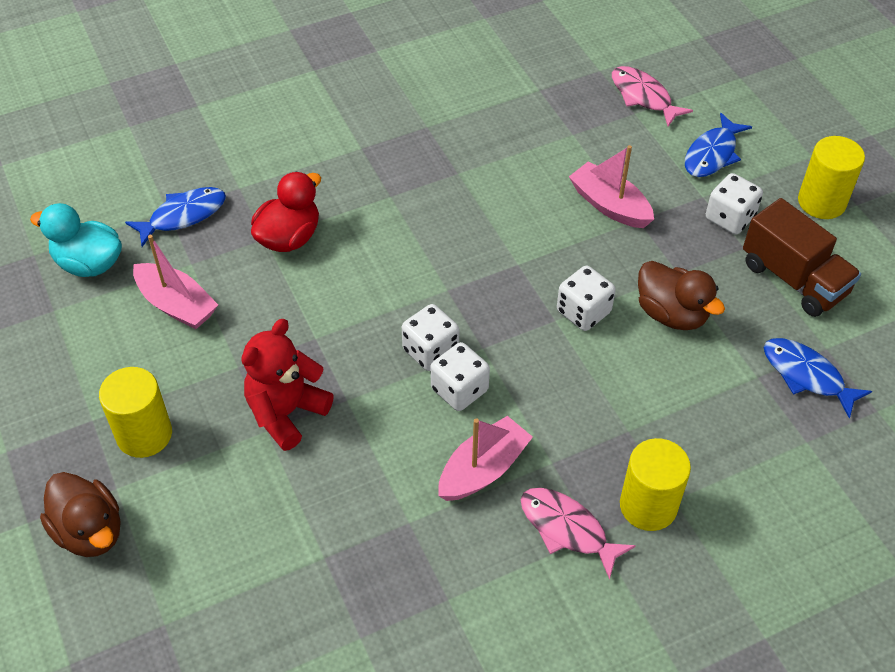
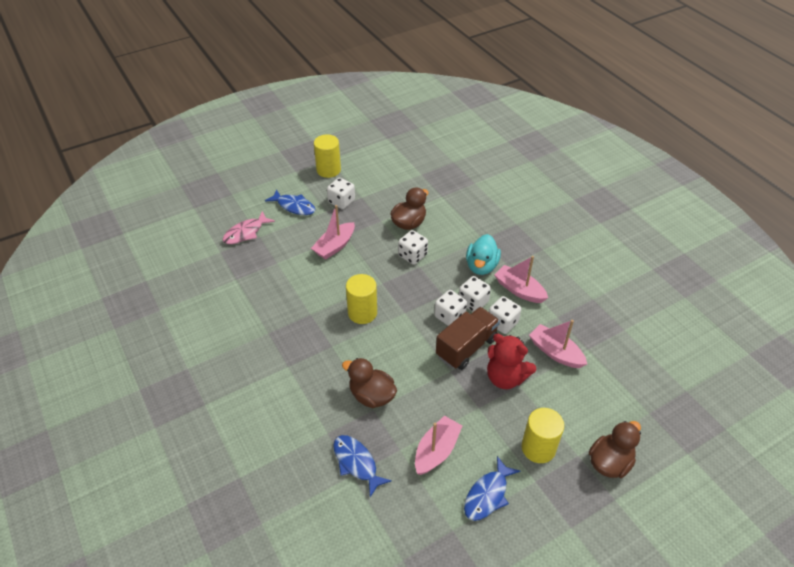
camera: 95 degrees left, 5 degrees down
turquoise duck [30,203,122,277] -> turquoise duck moved to [466,234,501,275]
red duck [251,172,321,252] -> brown duck [342,358,397,408]
pink fish [521,488,636,580] -> none
yellow cylinder [620,438,691,531] -> yellow cylinder moved to [346,274,377,324]
brown truck [743,198,861,317] -> brown truck moved to [436,307,500,370]
blue fish [764,338,872,419] -> blue fish moved to [464,456,520,521]
none -> white dice [489,296,521,334]
none -> pink boat [529,320,587,368]

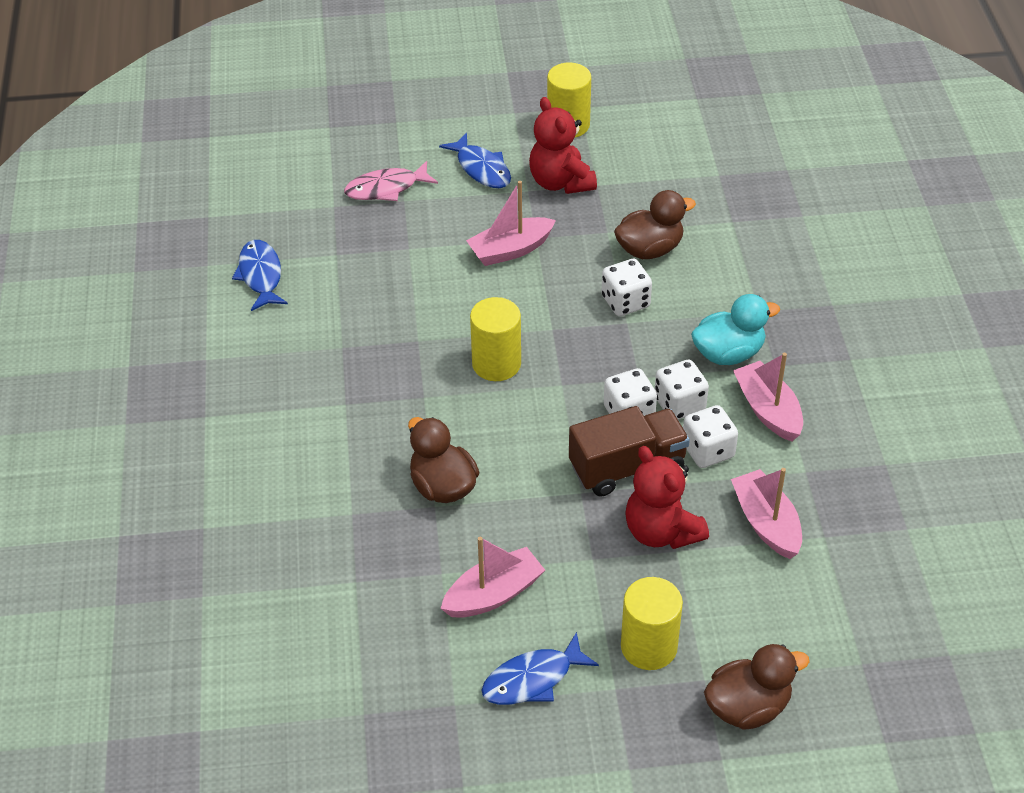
camera: 25 degrees right, 0 degrees up
white dice [327,178,355,209] -> red teddy bear [529,97,597,194]
blue fish [333,435,392,497] -> blue fish moved to [232,240,288,311]
turquoise duck [466,234,501,275] -> turquoise duck turned 150 degrees counterclockwise [691,294,780,365]

